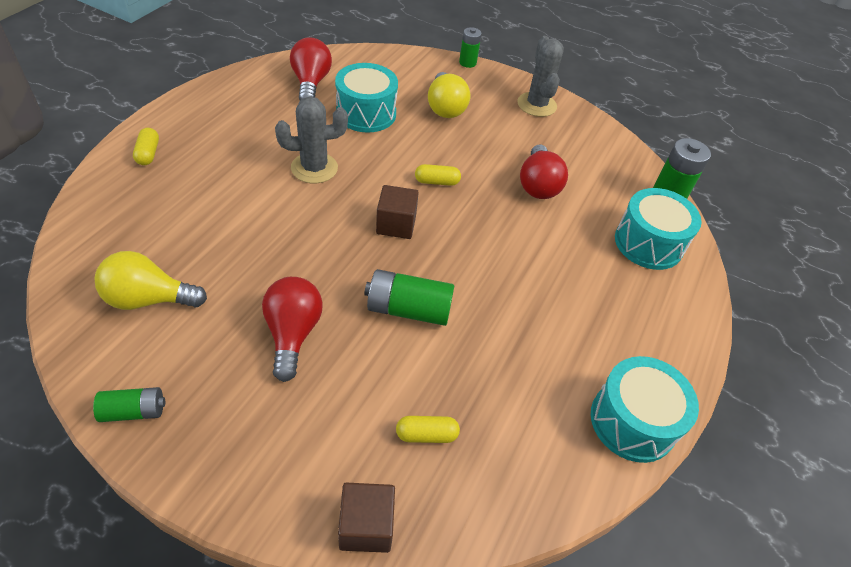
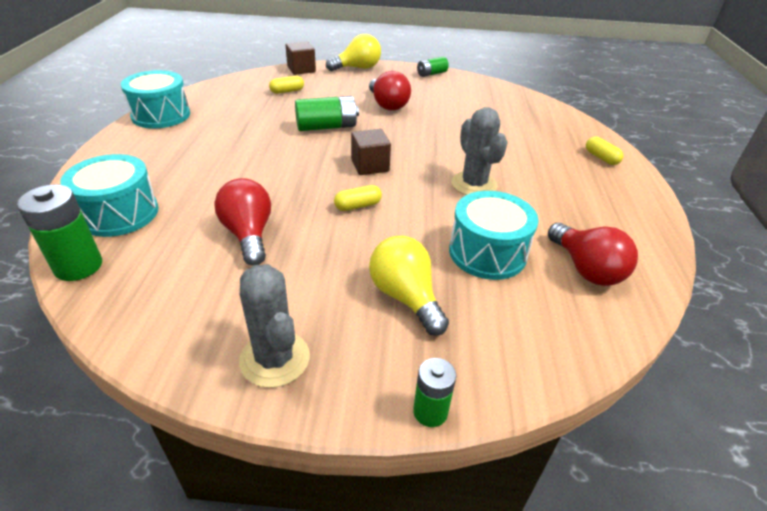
camera: 160 degrees right, 10 degrees down
yellow light bulb [95,251,207,310] -> yellow light bulb moved to [326,34,381,71]
grey cactus [275,96,348,183] -> grey cactus turned 75 degrees counterclockwise [451,107,508,195]

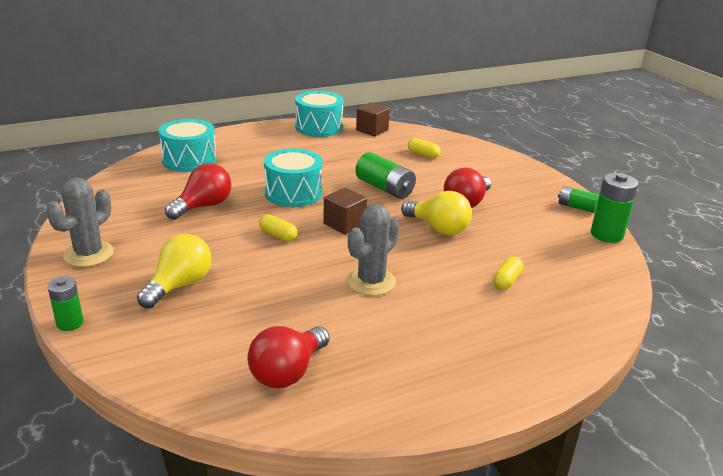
camera: 60 degrees right, 10 degrees down
green battery [17,184,102,281] -> green battery moved to [591,173,638,243]
brown cube [286,41,316,75] -> brown cube moved to [356,102,390,136]
yellow light bulb [326,34,381,71] -> yellow light bulb moved to [401,191,472,235]
turquoise drum [449,191,539,280] -> turquoise drum moved to [264,148,323,207]
yellow capsule [586,136,623,165] -> yellow capsule moved to [493,257,523,290]

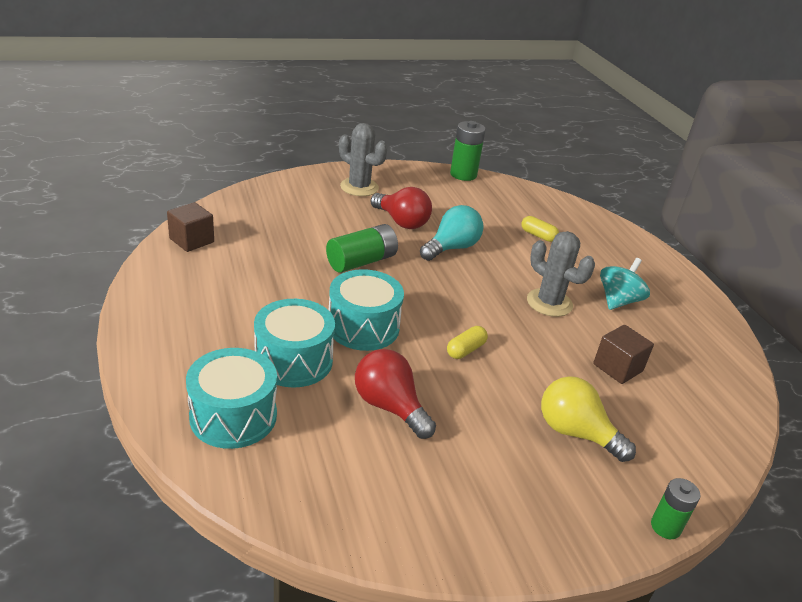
camera: 85 degrees left, 5 degrees up
grey cactus [46,178,114,267] -> grey cactus moved to [339,123,387,196]
red light bulb [247,326,330,388] -> none
turquoise drum [295,91,343,137] -> turquoise drum moved to [254,299,335,388]
brown cube [323,188,367,235] -> brown cube moved to [593,325,654,384]
yellow light bulb [401,191,472,235] -> turquoise light bulb [420,205,484,261]
yellow capsule [408,138,441,158] -> none
green battery [558,186,599,213] -> none
none -> turquoise spinning top [600,258,650,310]

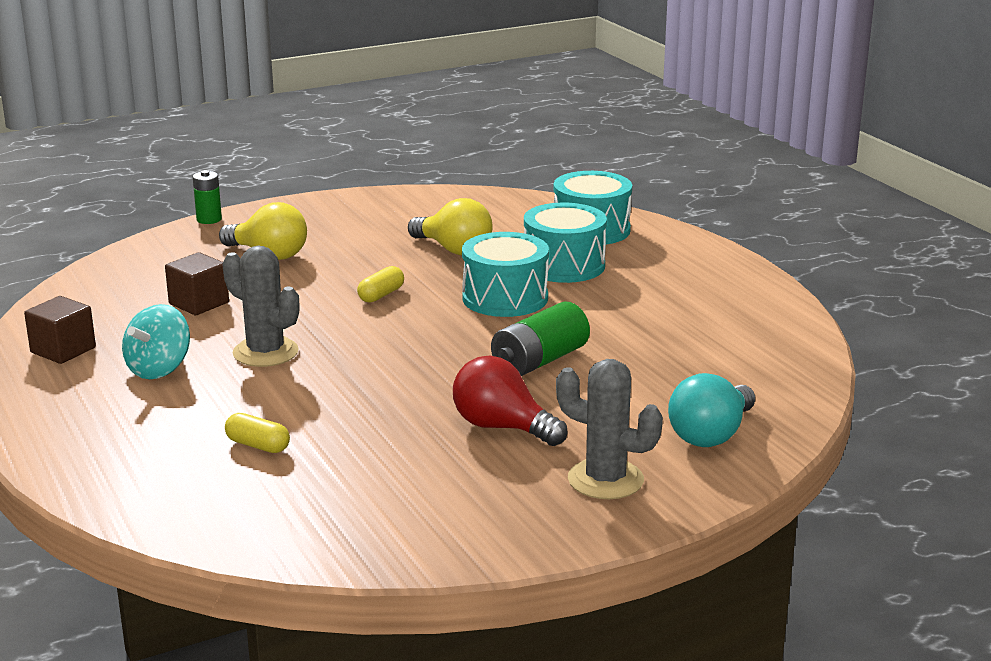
camera: 175 degrees right, 10 degrees down
brown cube [167,202,214,252] -> brown cube moved to [24,296,96,364]
red light bulb [355,349,436,439] -> yellow light bulb [408,198,492,255]
turquoise light bulb [420,205,484,261] -> turquoise light bulb moved to [668,373,755,447]
green battery [450,121,486,181] -> none

